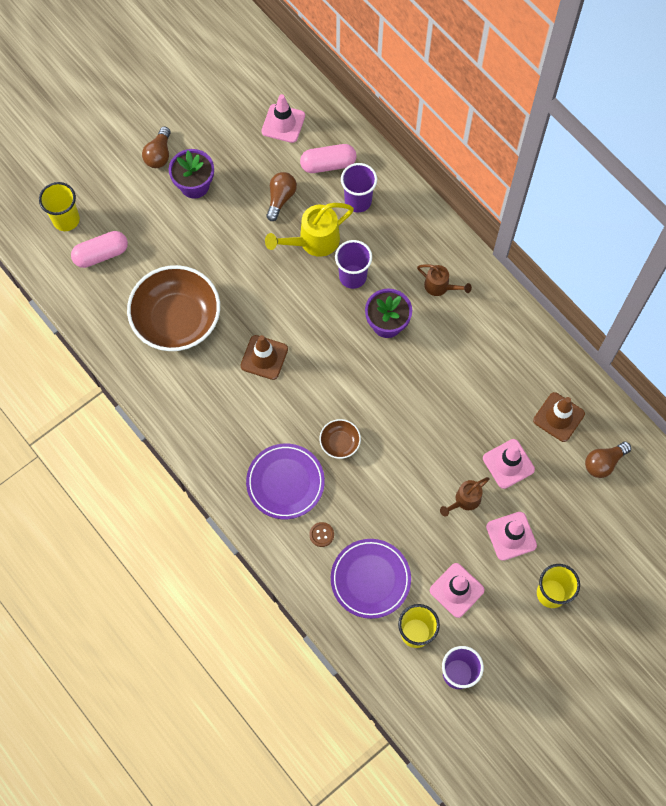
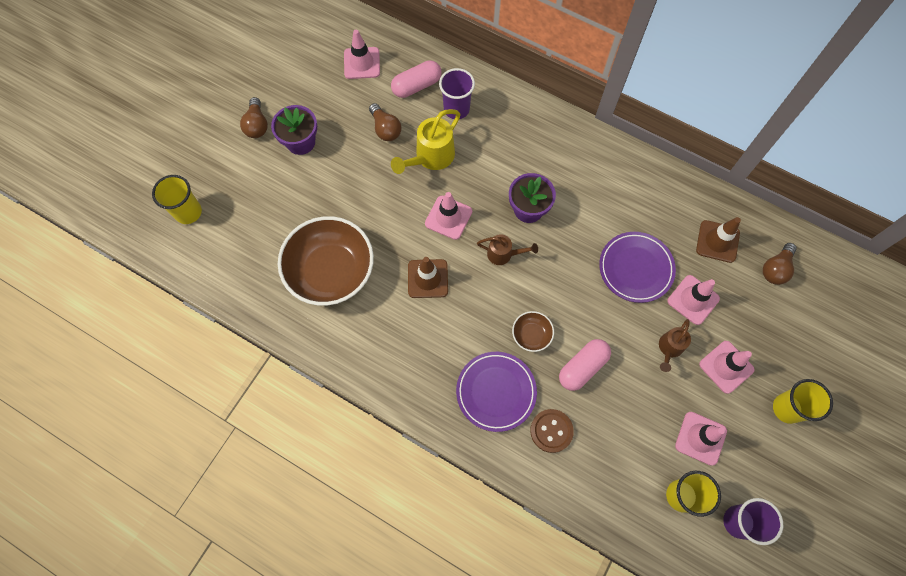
camera: 20 degrees left, 0 degrees up
pink capsule [71,231,128,268] -> pink capsule moved to [559,339,611,391]
brown light bulb [266,172,297,221] -> brown light bulb turned 150 degrees clockwise [369,103,401,141]
brown button [309,522,334,547] -> brown button [530,409,574,453], size x1.67
purple plate [331,539,411,619] -> purple plate moved to [599,232,676,303]
purple cup [335,240,372,289] -> none
brown watering can [417,264,472,296] -> brown watering can moved to [477,234,538,265]
none -> pink traffic cone [425,192,472,240]

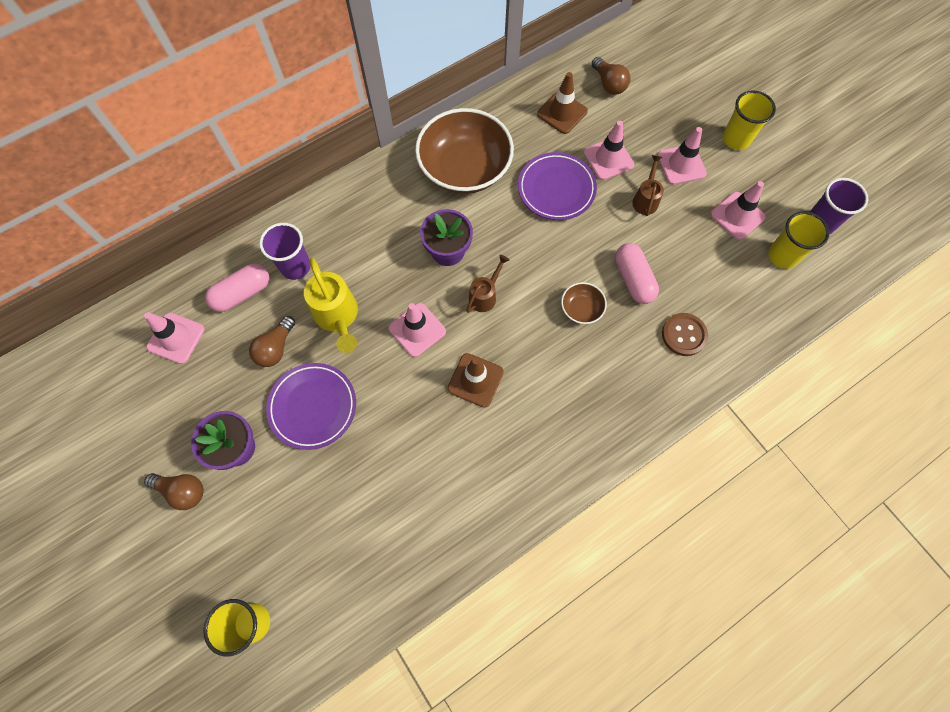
camera: 65 degrees left, 0 degrees up
brown bowl [278,216,374,306] -> brown bowl moved to [415,108,514,194]
brown light bulb [369,103,401,141] -> brown light bulb turned 120 degrees clockwise [249,316,295,367]
pink capsule [391,60,442,98] -> pink capsule turned 60 degrees clockwise [205,264,269,312]
purple plate [456,352,537,432] -> purple plate moved to [266,363,356,450]
brown watering can [659,319,691,372] -> brown watering can turned 135 degrees counterclockwise [632,155,664,216]

